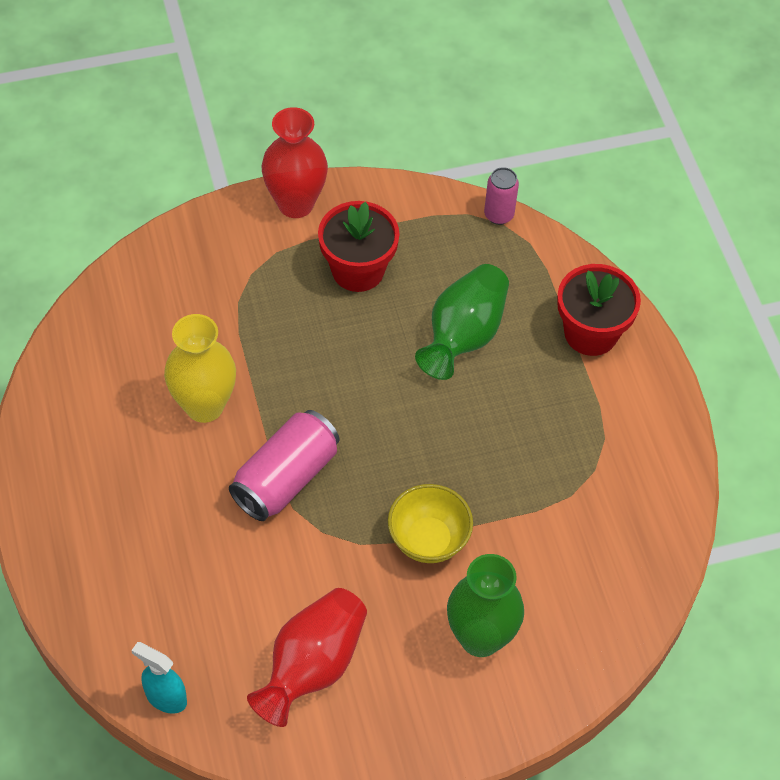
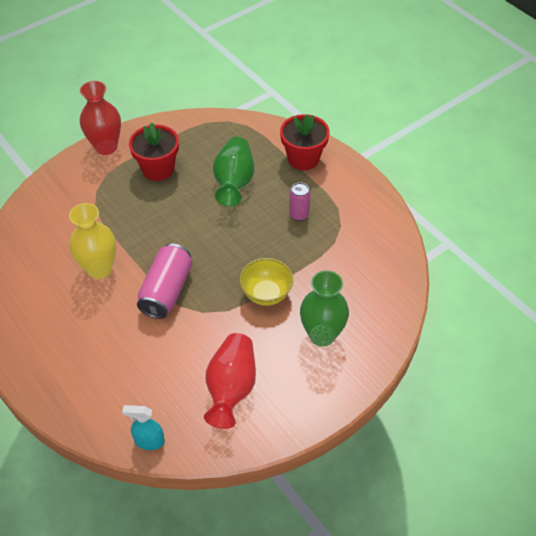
camera: 20 degrees left, 5 degrees down
pink can [484,167,519,225] -> pink can moved to [289,182,310,221]

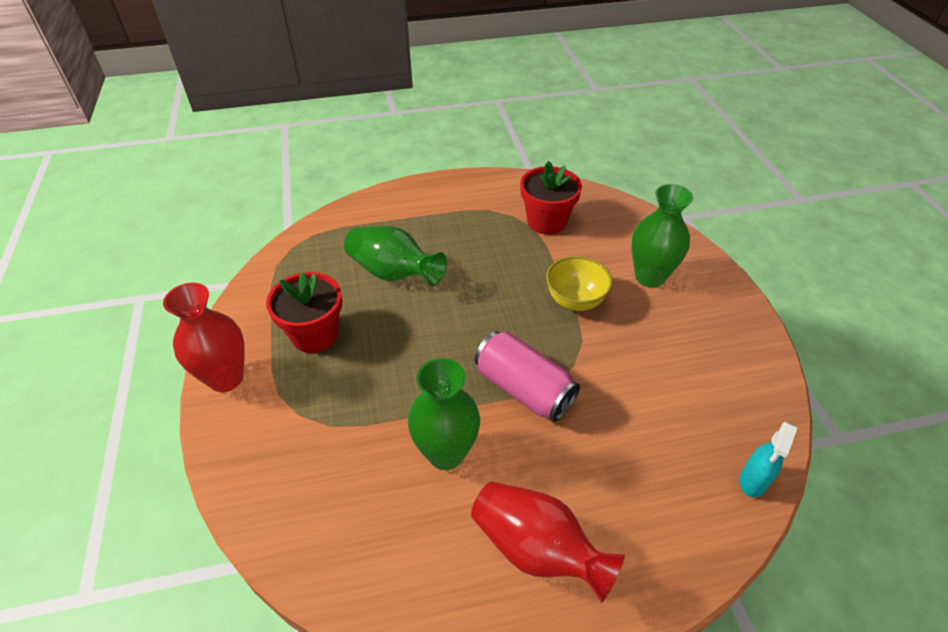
camera: 65 degrees left, 5 degrees down
yellow vase [69,203,116,279] -> green vase [408,358,480,470]
red vase [204,333,256,429] -> red vase moved to [471,482,625,603]
red flower pot [280,114,329,170] -> red flower pot moved to [520,161,582,235]
pink can [289,182,310,221] -> none

